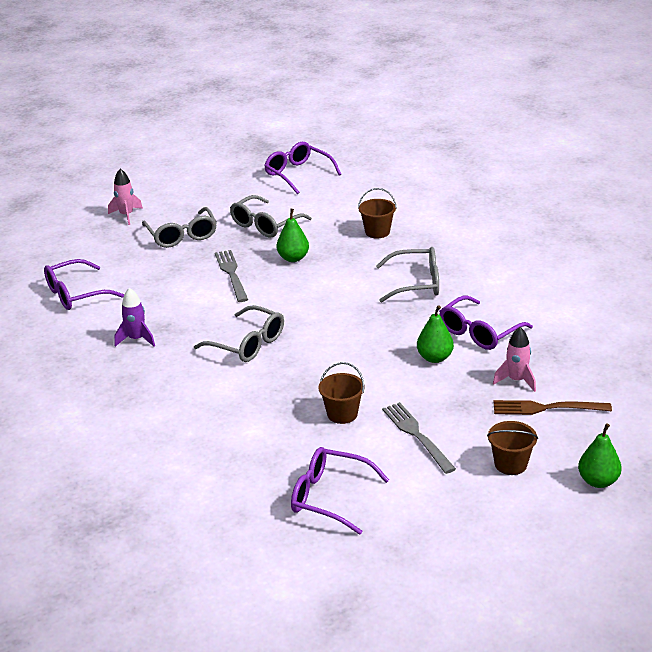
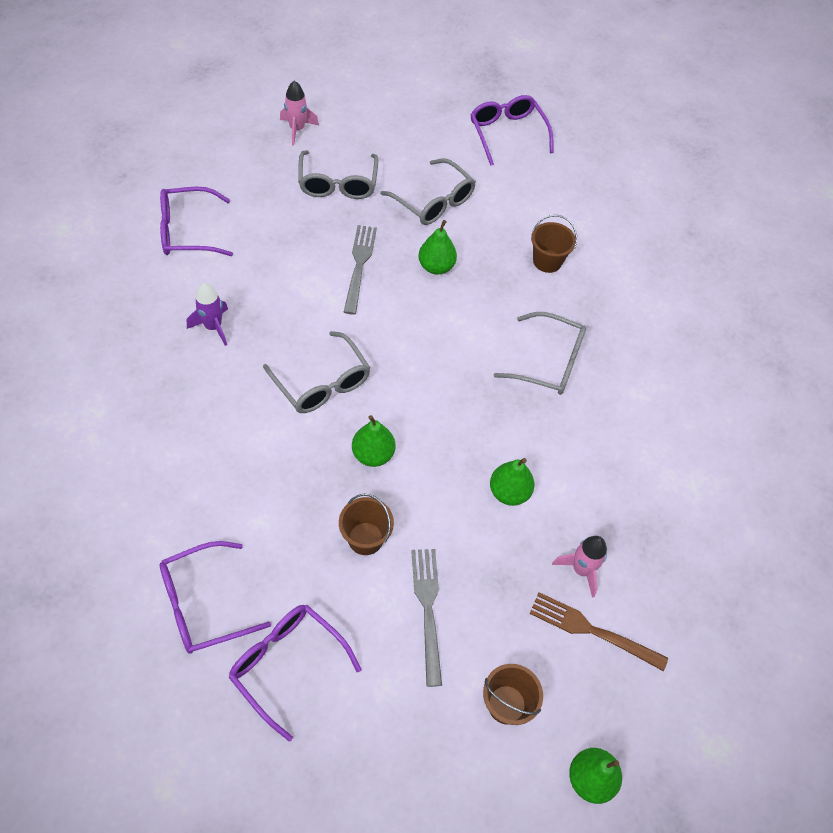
camera: 15 degrees right, 25 degrees up
grey glasses [230,195,312,238] -> grey glasses turned 105 degrees counterclockwise [380,158,476,225]
purple glasses [439,296,533,350] -> purple glasses moved to [160,541,271,654]
none -> green pear [352,415,395,467]

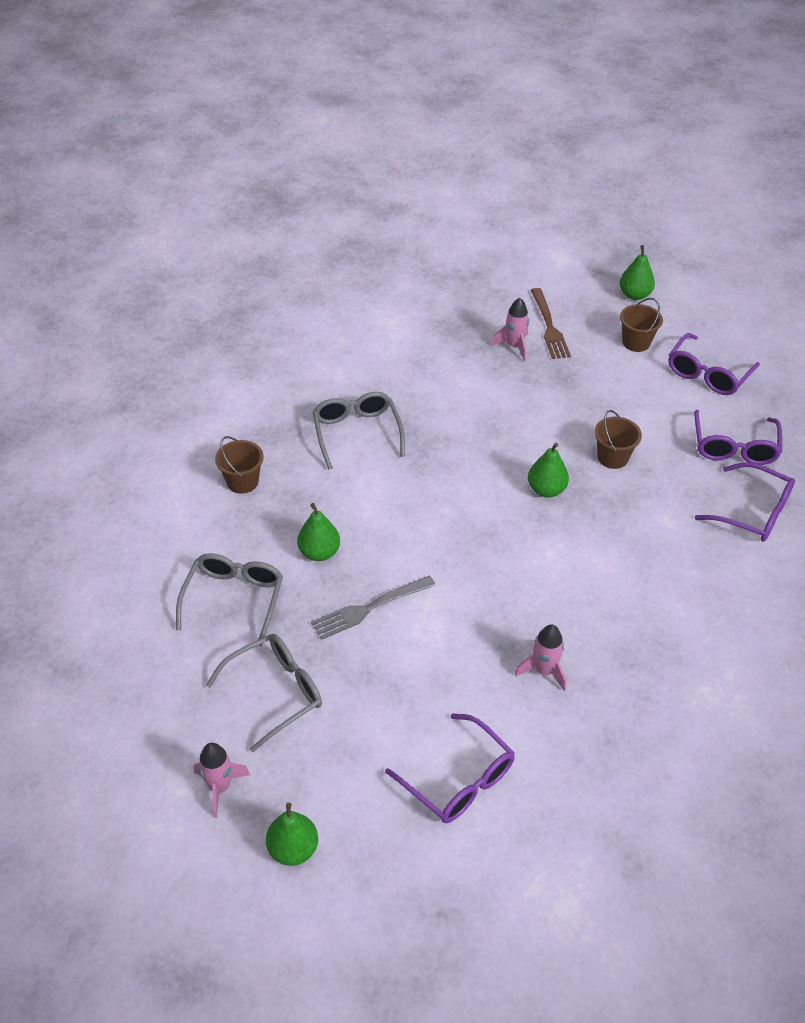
camera: 120 degrees left, 10 degrees down
purple rocket [187,283,228,346] -> pink rocket [515,624,567,692]
grey glasses [263,331,370,413] -> none
grey fork [411,549,442,687] -> none
purple glasses [470,95,554,166] -> purple glasses moved to [668,333,760,395]
green pear [490,458,535,506] -> green pear moved to [266,803,318,866]

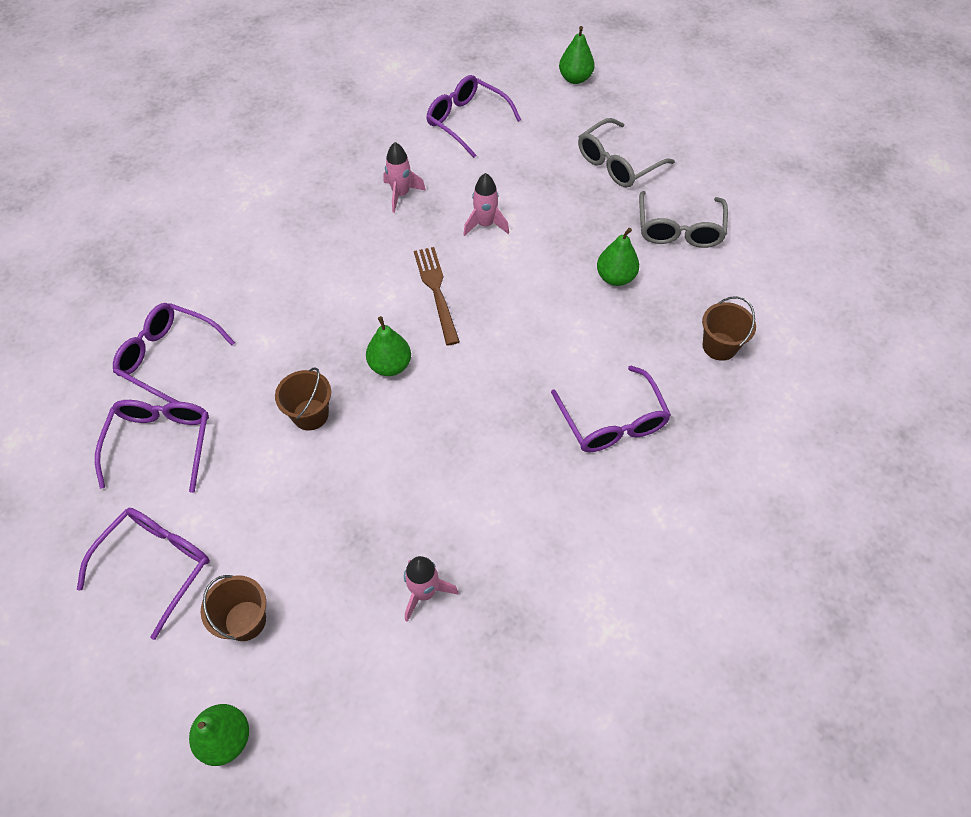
camera: 175 degrees right, 10 degrees up
pink rocket [194,743,250,818] -> pink rocket moved to [463,173,509,236]
grey fork [311,576,436,640] -> none
grey glasses [313,392,405,470] -> purple glasses [551,366,671,452]
brown fork [531,288,571,359] -> brown fork moved to [414,247,460,346]

